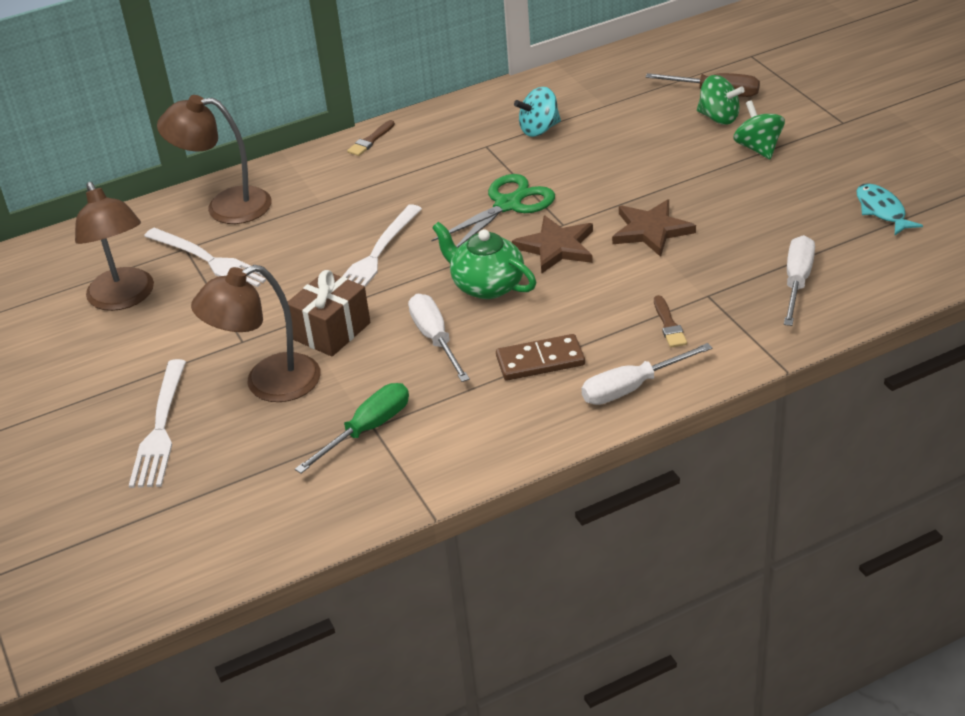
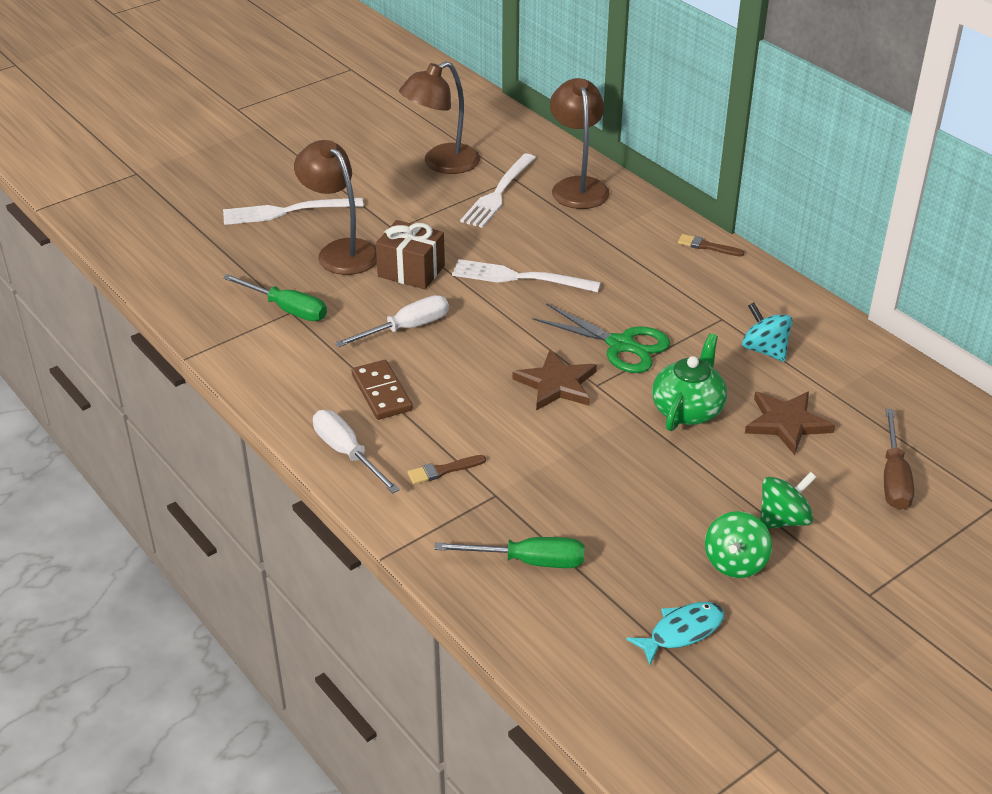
camera: 75 degrees right, 0 degrees up
green teapot [432,222,536,299] -> green teapot moved to [652,333,727,431]
brown star [612,199,696,257] -> brown star moved to [745,391,835,455]
green spinning top [697,75,745,125] -> green spinning top moved to [705,511,772,578]
white screwdriver [784,235,815,326] -> green screwdriver [434,537,584,568]

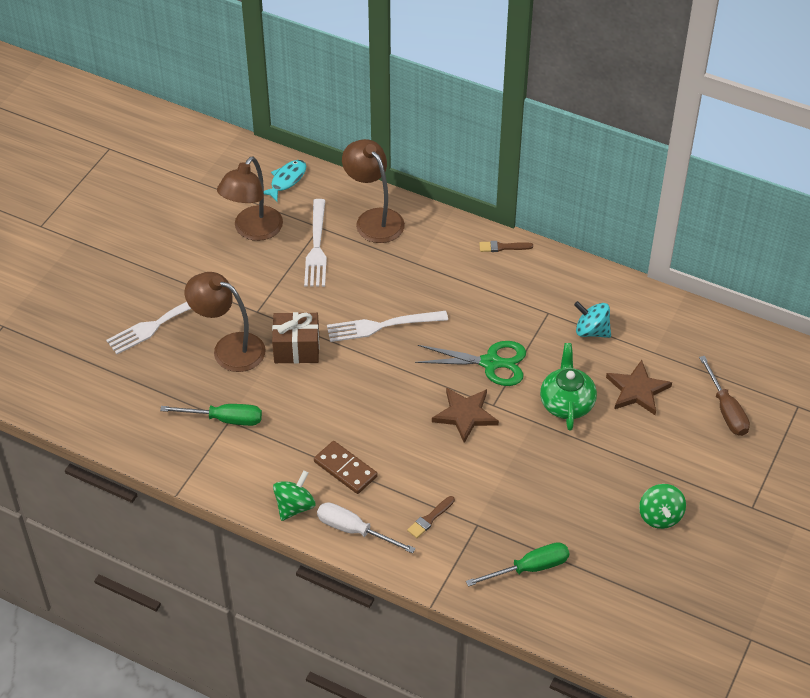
camera: 25 degrees left, 10 degrees up
white screwdriver [335,295,449,347] -> none
turquoise fish [626,602,724,665] -> turquoise fish moved to [264,160,306,201]
green spinning top [760,472,816,529] -> green spinning top moved to [273,471,316,521]

